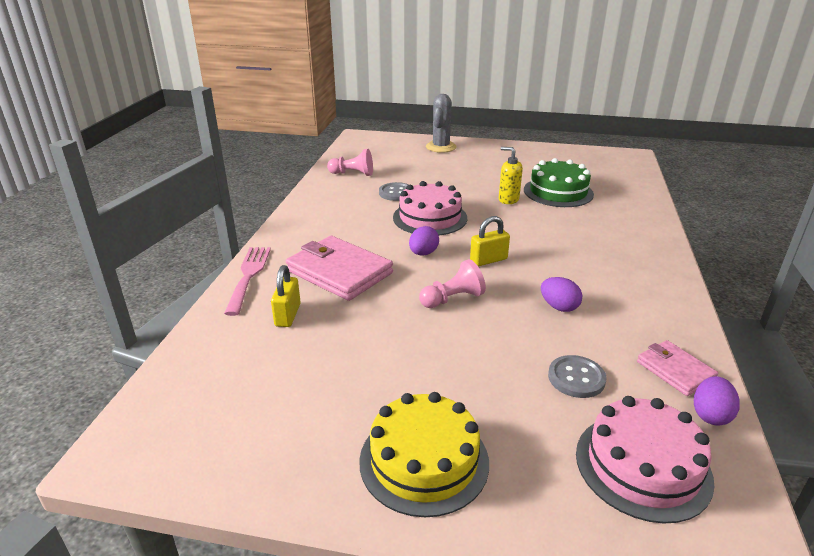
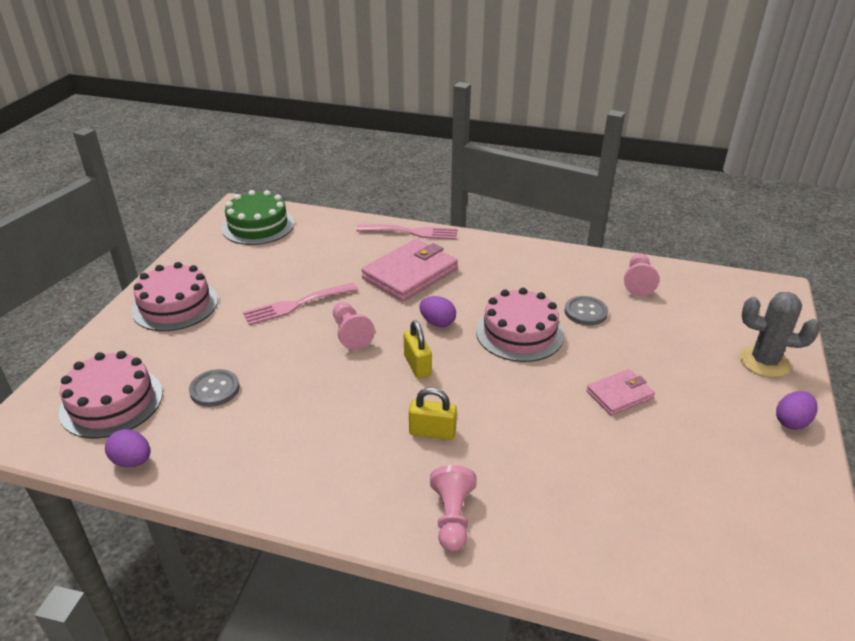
camera: 95 degrees right, 5 degrees up
yellow padlock [271,265,301,327] -> yellow padlock moved to [409,388,457,440]
yellow cake [359,392,489,517] -> pink cake [131,262,218,331]
yellow soap dispenser [499,147,523,204] -> none
green cake [524,158,594,207] -> green cake moved to [222,190,294,245]
purple egg [541,277,582,312] -> purple egg moved to [776,391,818,430]
pink wallet [637,340,718,396] -> pink wallet moved to [586,369,655,416]
none -> pink fork [243,283,358,326]
none -> pink pawn [430,465,476,552]

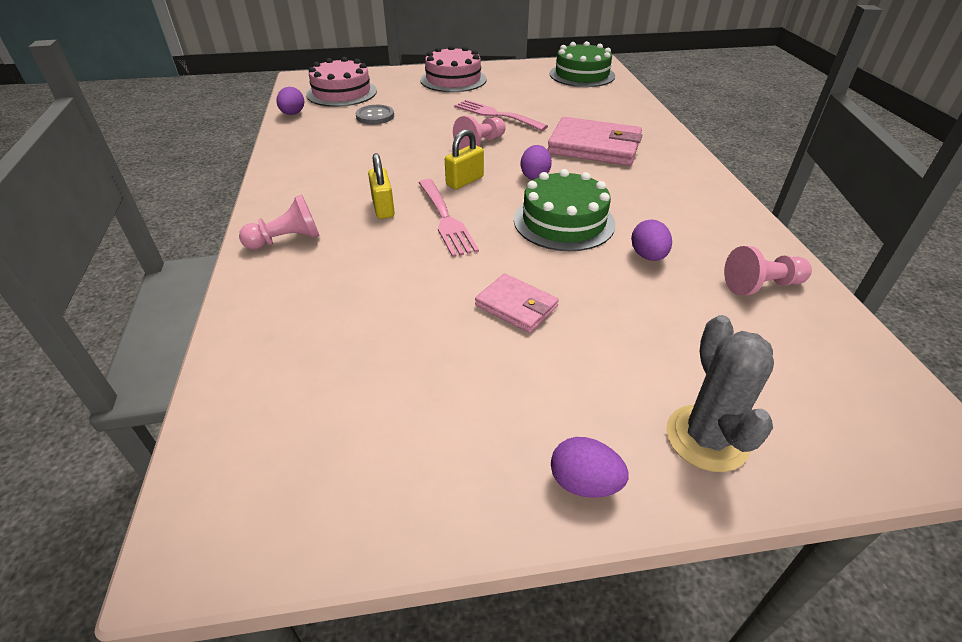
camera: 65 degrees right, 5 degrees up
pink fork [356,225,458,240] -> pink fork moved to [419,179,479,257]
pink cake [476,288,564,362] -> green cake [514,169,615,251]
grey button [564,296,608,325] -> purple egg [631,220,672,261]

